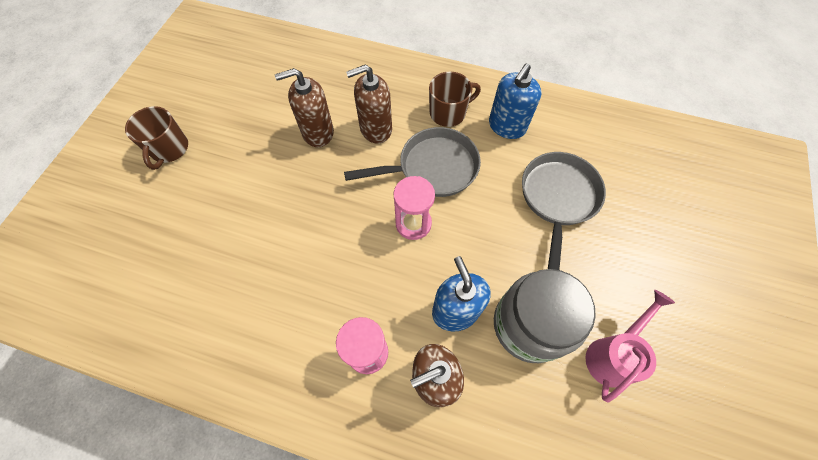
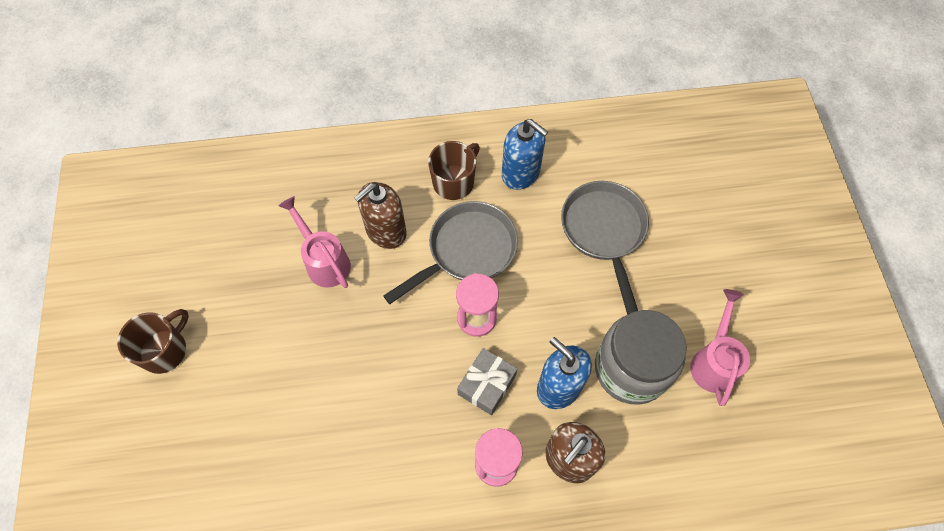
camera: 25 degrees left, 0 degrees up
brown mug [125,106,188,170] -> brown mug turned 120 degrees counterclockwise [117,309,189,374]
brown soap dispenser [275,68,334,147] -> pink watering can [279,196,351,288]
blue soap dispenser [489,63,541,139] -> blue soap dispenser turned 60 degrees counterclockwise [502,119,548,190]
none -> grey gift [457,348,517,415]

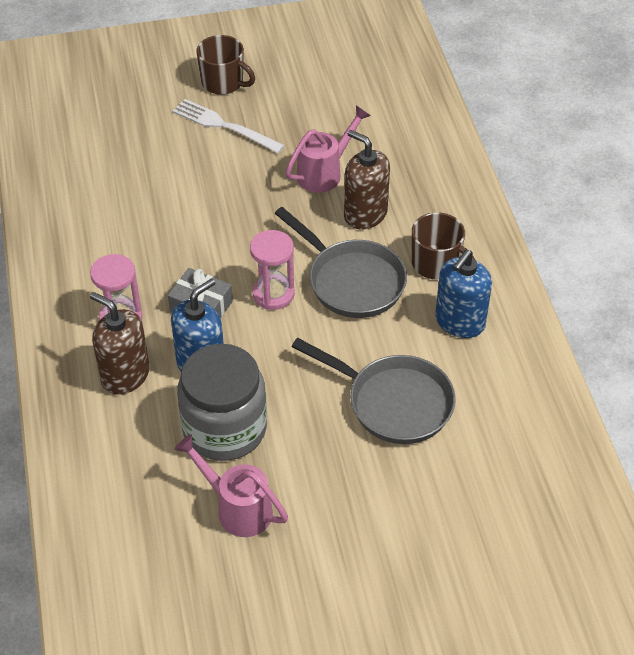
camera: 85 degrees right, 15 degrees down
grey pan [561,181,649,315] -> grey pan turned 45 degrees clockwise [292,338,456,444]
pink watering can [690,289,750,406] -> pink watering can turned 150 degrees counterclockwise [174,434,288,537]
none -> white fork [172,99,285,153]

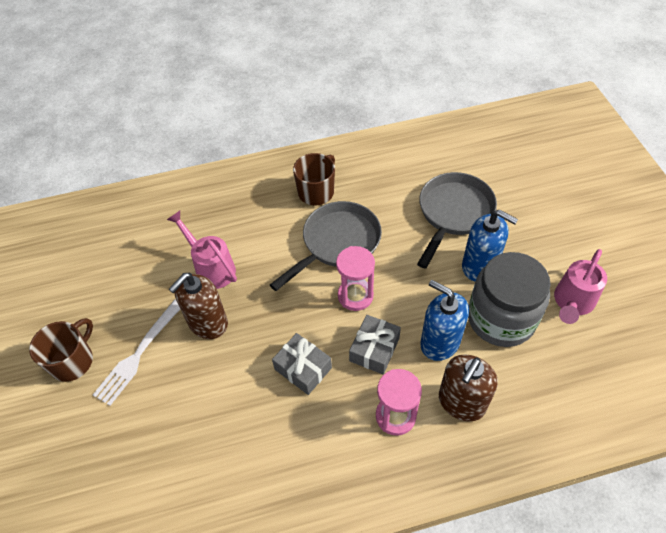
camera: 90 degrees left, 5 degrees up
brown soap dispenser [344,130,390,230] -> brown soap dispenser moved to [169,273,228,339]
blue soap dispenser [435,250,492,338] -> blue soap dispenser moved to [462,210,518,282]
none -> grey gift [272,333,332,395]

